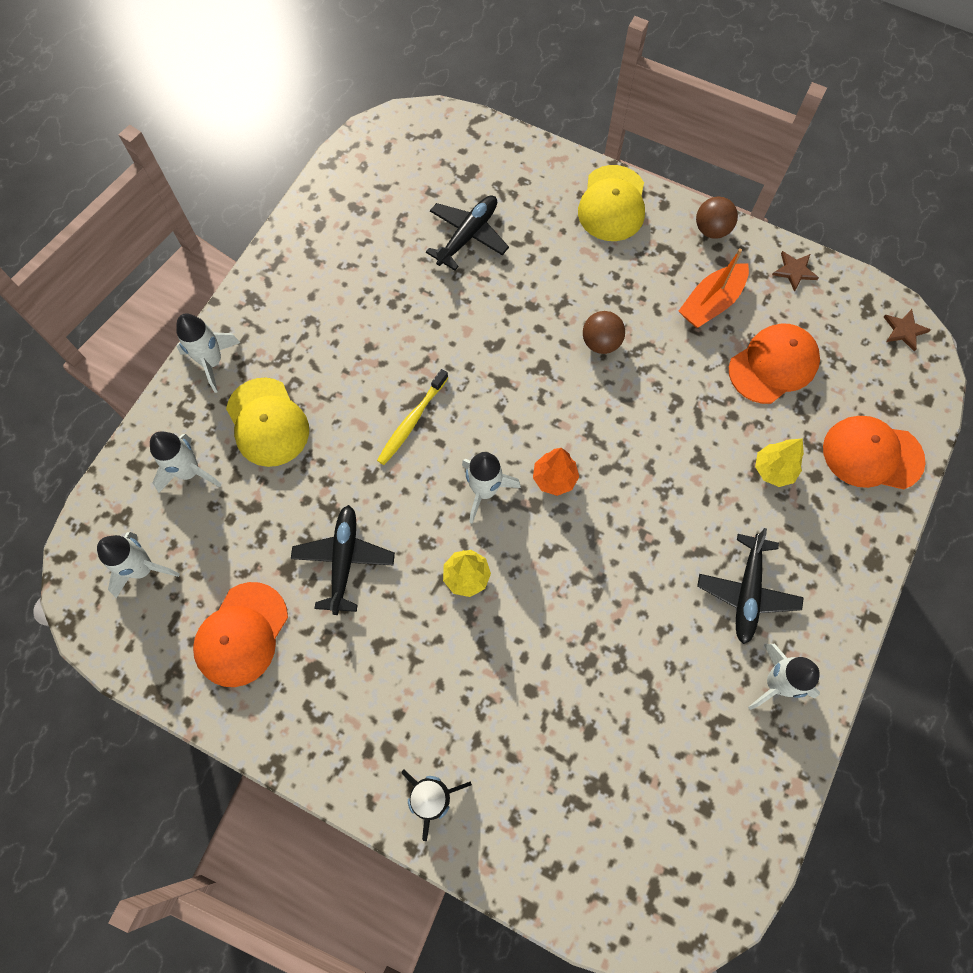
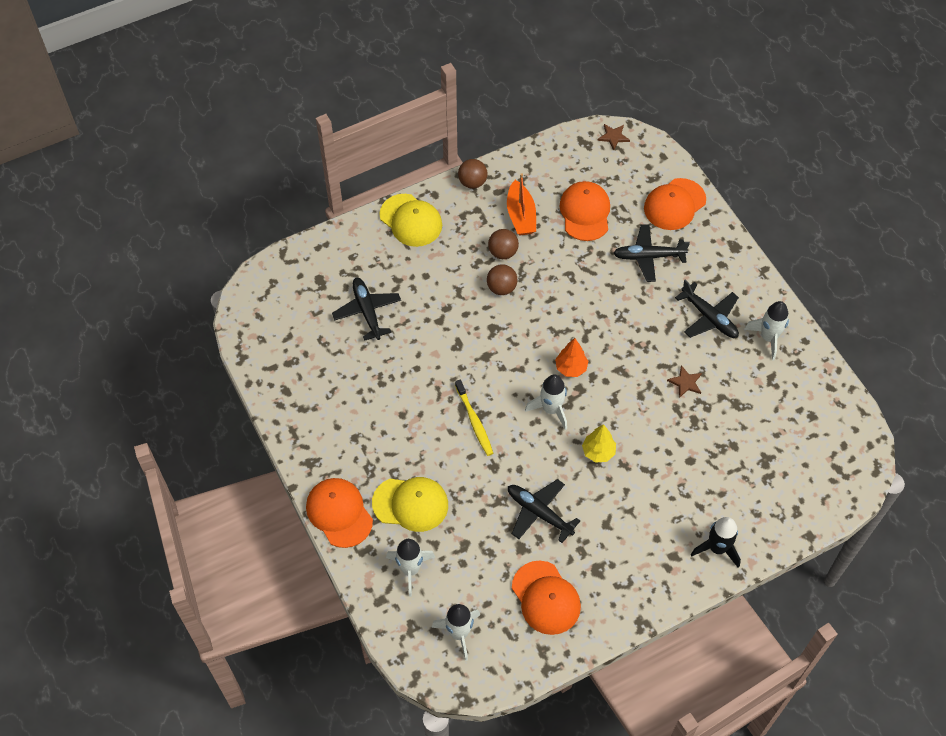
camera: 55 degrees left, 10 degrees down
white rocket [176,314,241,393] -> orange cap [306,478,373,548]
yellow tree [755,438,804,487] -> black plane [613,224,690,282]
brown star [772,251,819,292] -> brown star moved to [667,365,702,398]
none -> brown ball [488,229,519,259]

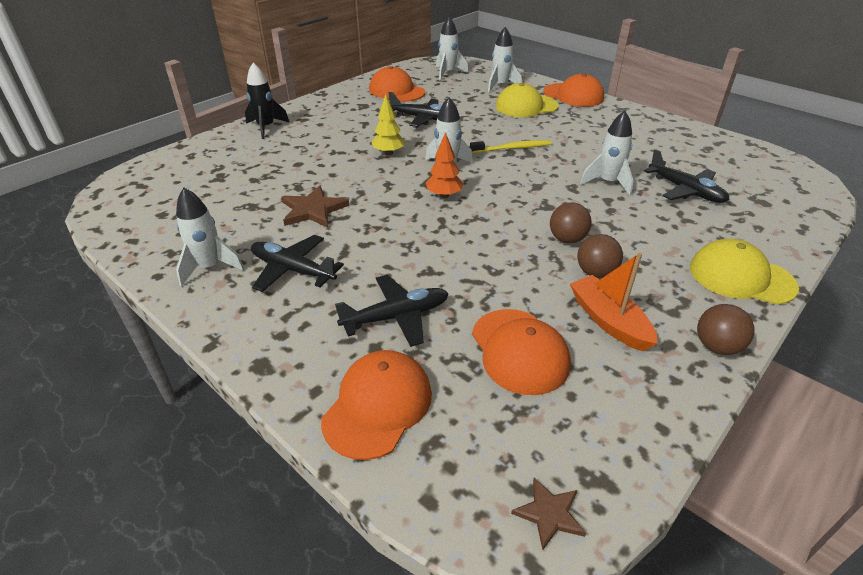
camera: 160 degrees right, 20 degrees down
yellow toothbrush [455,380,493,456] -> yellow toothbrush turned 120 degrees clockwise [470,140,552,153]
brown star [667,365,702,398] -> brown star [282,185,349,228], size x1.65
none -> white rocket [580,111,633,195]

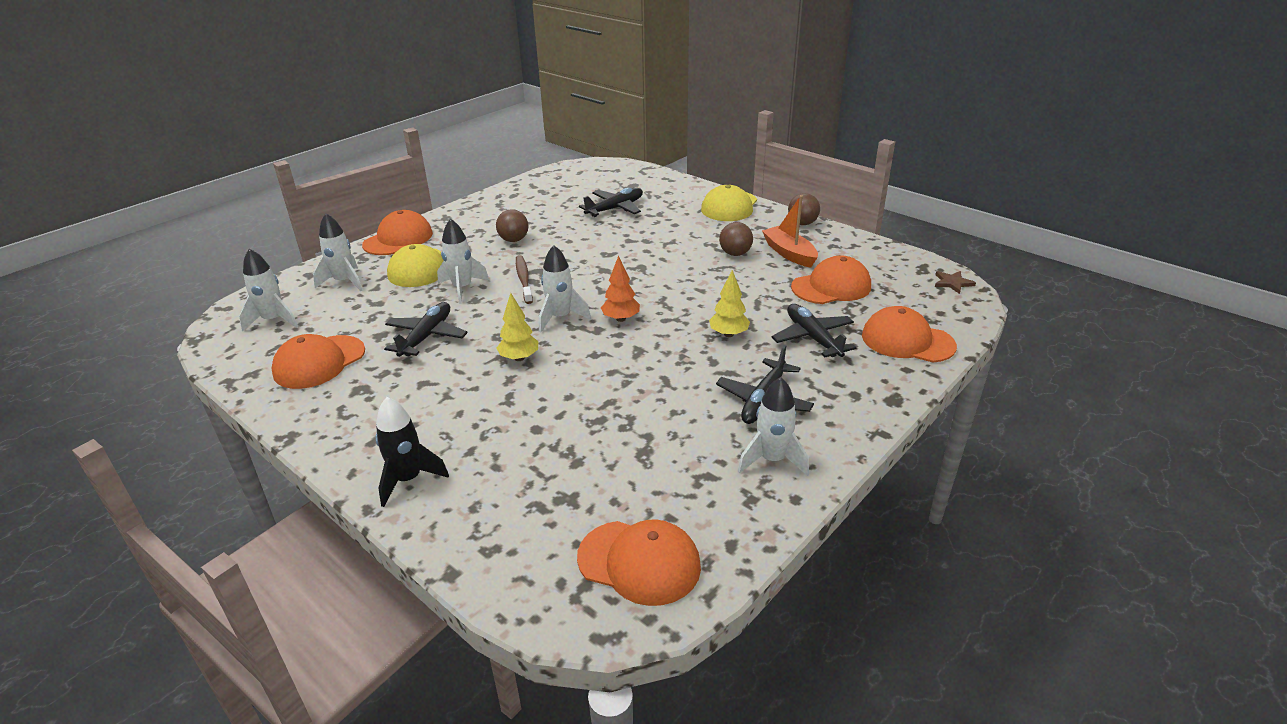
camera: 90 degrees left, 5 degrees down
brown star [282,185,349,228] -> none
yellow toothbrush [470,140,552,153] -> brown toothbrush [516,255,533,304]
brown ball [550,202,592,243] -> brown ball moved to [496,209,529,242]
orange boat [570,253,657,352] -> orange boat turned 90 degrees clockwise [762,195,818,268]
white rocket [580,111,633,195] -> white rocket moved to [437,218,489,304]
none -> orange cap [577,519,701,606]
none -> yellow tree [709,270,750,337]

